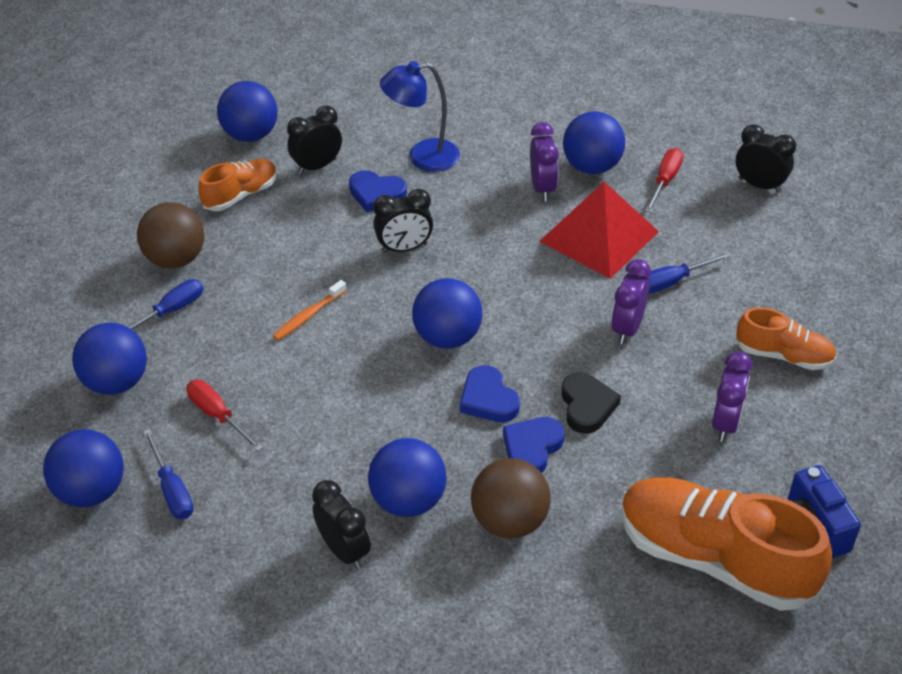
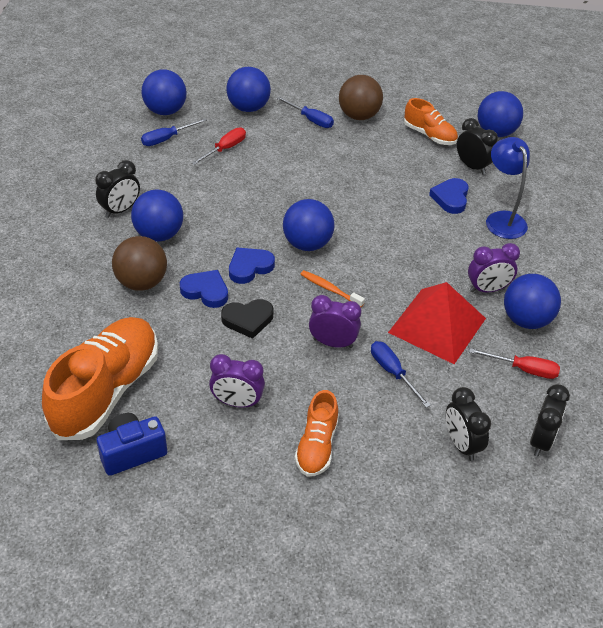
camera: 80 degrees right, 0 degrees up
orange toothbrush [273,280,347,341] -> orange toothbrush moved to [300,270,365,307]
black clock [373,189,433,253] -> black clock moved to [446,387,491,461]

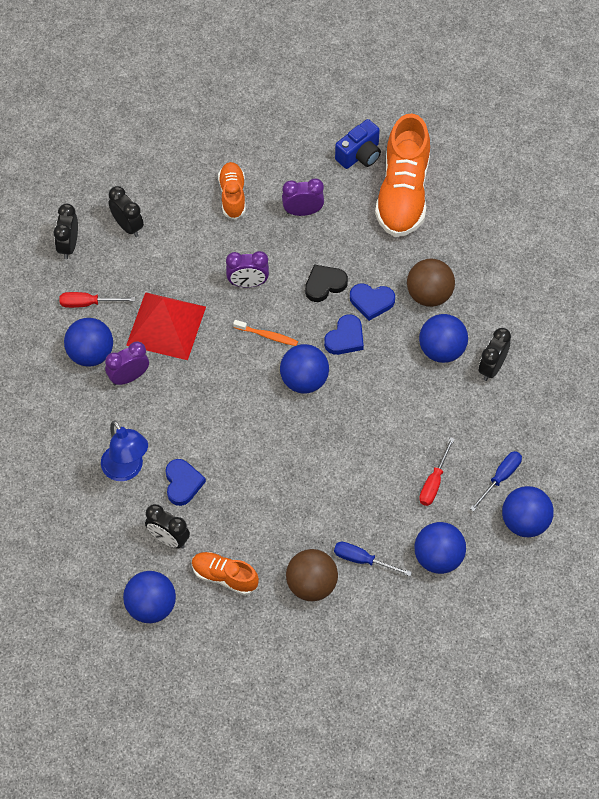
camera: 165 degrees right, 15 degrees up
blue screwdriver [371,341,431,408] -> none

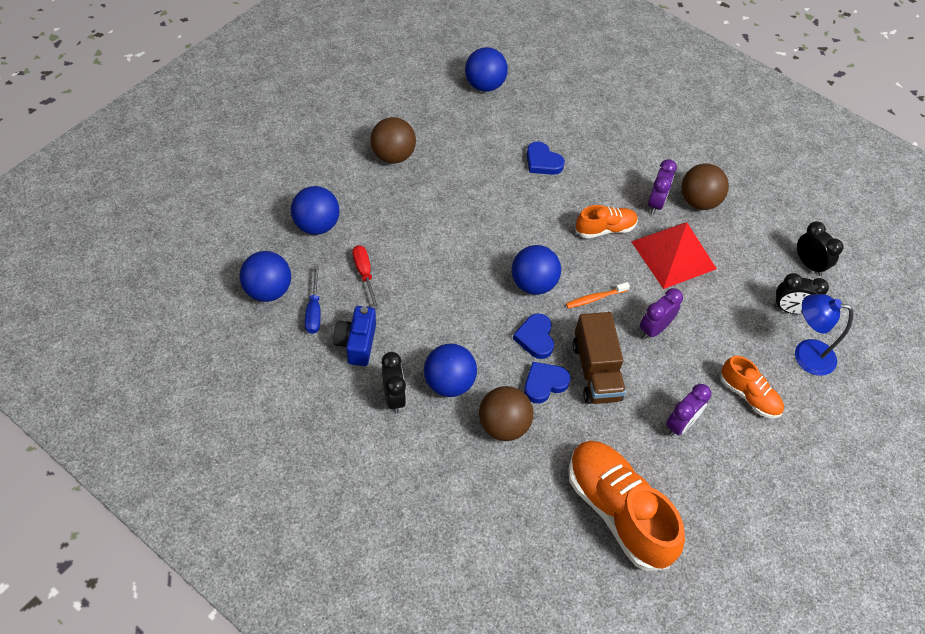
camera: 135 degrees right, 5 degrees down
red screwdriver [59,292,135,308] -> none
blue ball [64,318,113,367] -> brown ball [681,163,729,210]
blue lamp [101,420,148,481] -> blue lamp moved to [795,294,854,376]
black clock [145,504,190,548] -> none
orange shoe [192,552,259,595] -> orange shoe moved to [576,205,638,238]
black heart [305,264,348,302] -> brown truck [573,312,626,404]
blue screwdriver [334,542,412,576] -> none
blue camera [335,119,381,169] -> blue camera moved to [333,306,376,366]

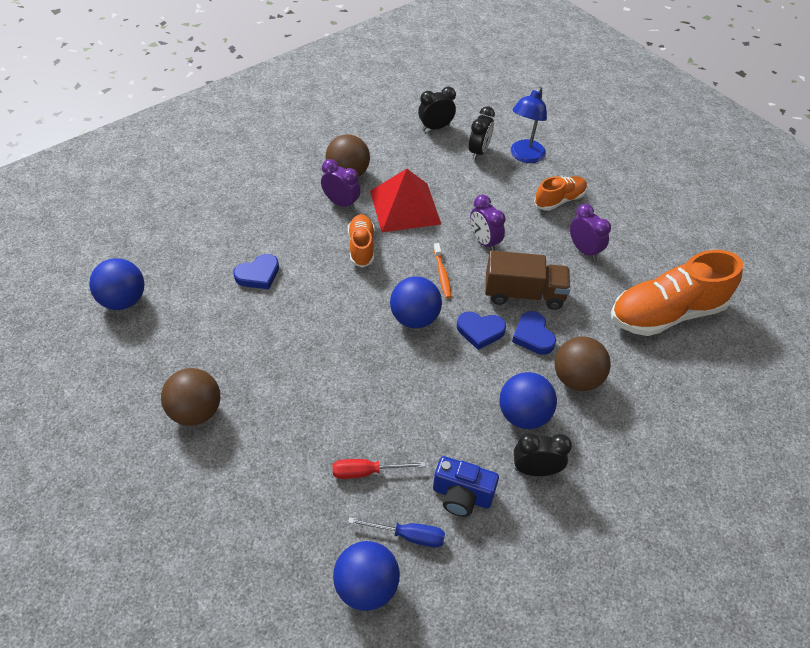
camera: 75 degrees left, 5 degrees down
blue ball [291,186,339,235] -> none

